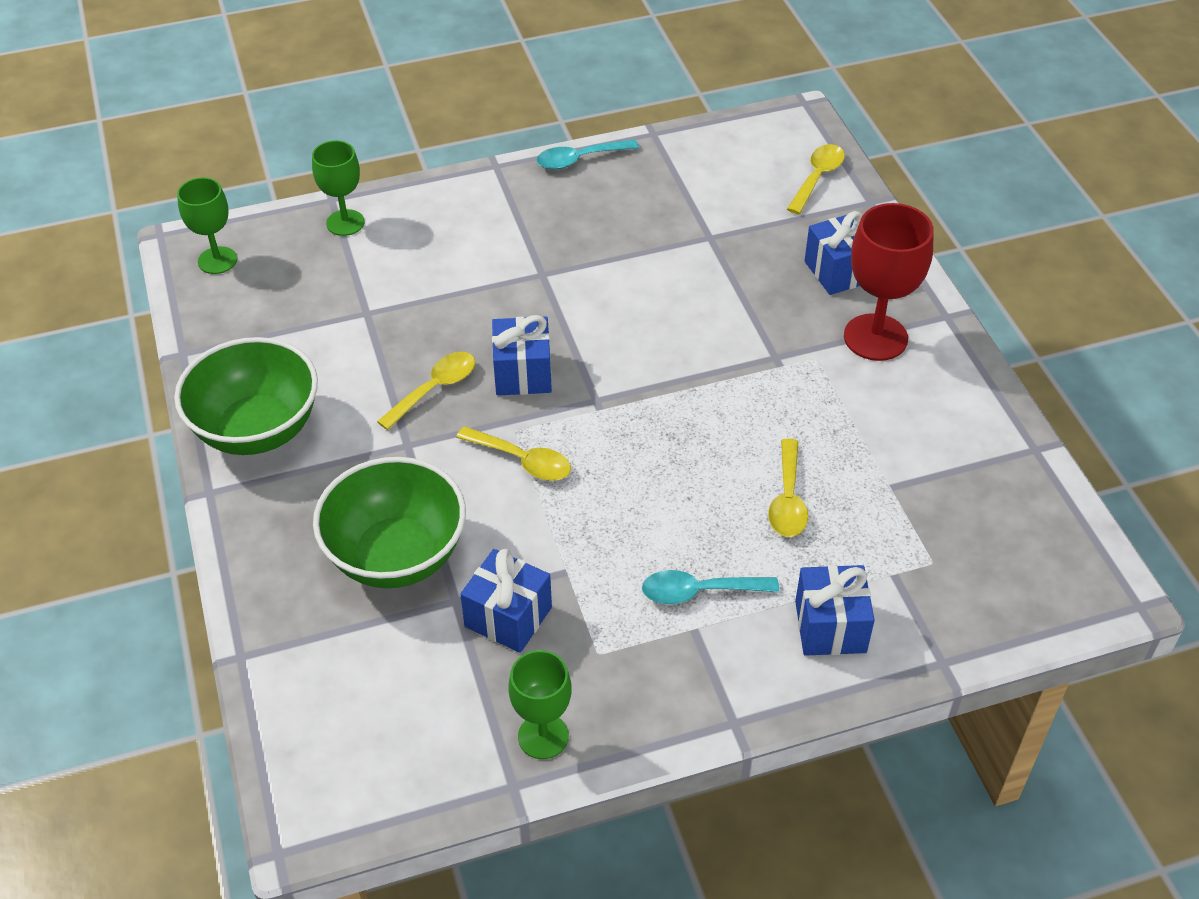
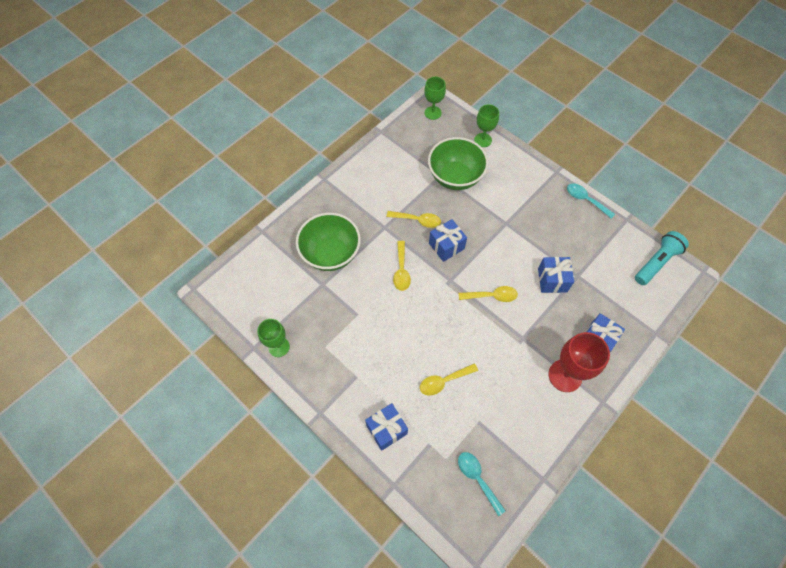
camera: 60 degrees right, 15 degrees up
green bowl [174,337,318,455] -> green bowl moved to [428,137,488,190]
blue gift [460,549,552,653] -> blue gift moved to [538,257,574,293]
turquoise spoon [642,570,779,604] -> turquoise spoon moved to [458,452,506,516]
yellow spoon [787,144,845,214] -> yellow spoon moved to [459,286,518,302]
none -> turquoise flashlight [635,231,689,285]

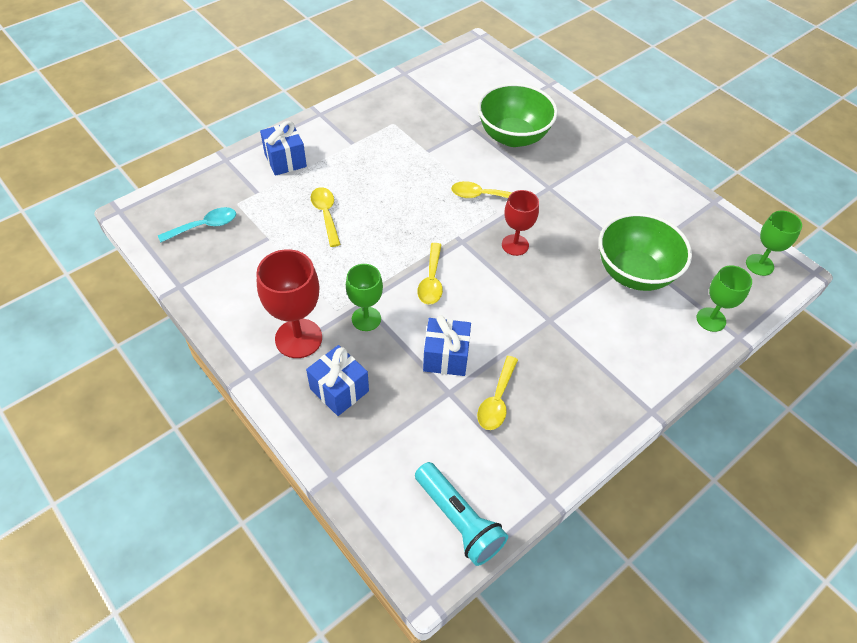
camera: 95 degrees right, 10 degrees down
green goblet [257,319,290,357] -> green goblet moved to [346,264,383,331]
yellow spoon [386,211,441,228] -> yellow spoon moved to [477,356,518,430]
blue gift [429,219,467,262] -> red goblet [502,190,539,256]
turquoise spoon [567,183,615,219] -> none

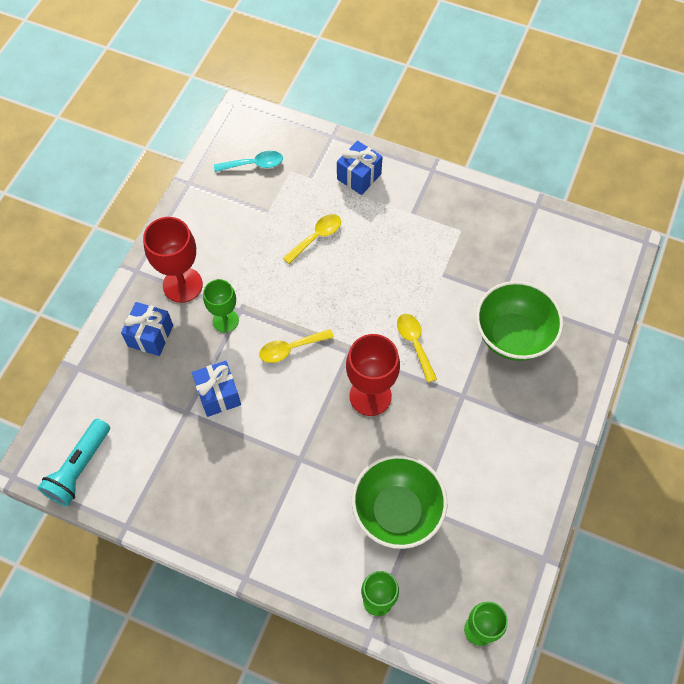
camera: 65 degrees right, 10 degrees up
turquoise spoon [158,207,236,242] -> turquoise spoon turned 45 degrees counterclockwise [214,151,283,172]
yellow spoon [477,356,518,430] -> none
red goblet [502,190,539,256] -> red goblet [346,334,400,416], size x1.55

